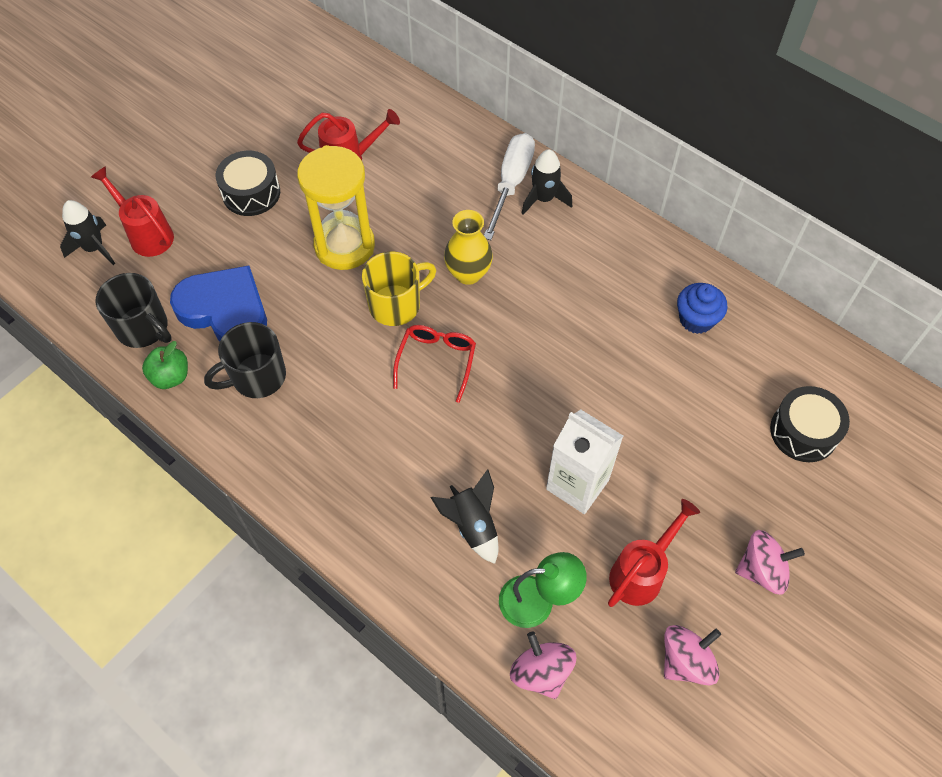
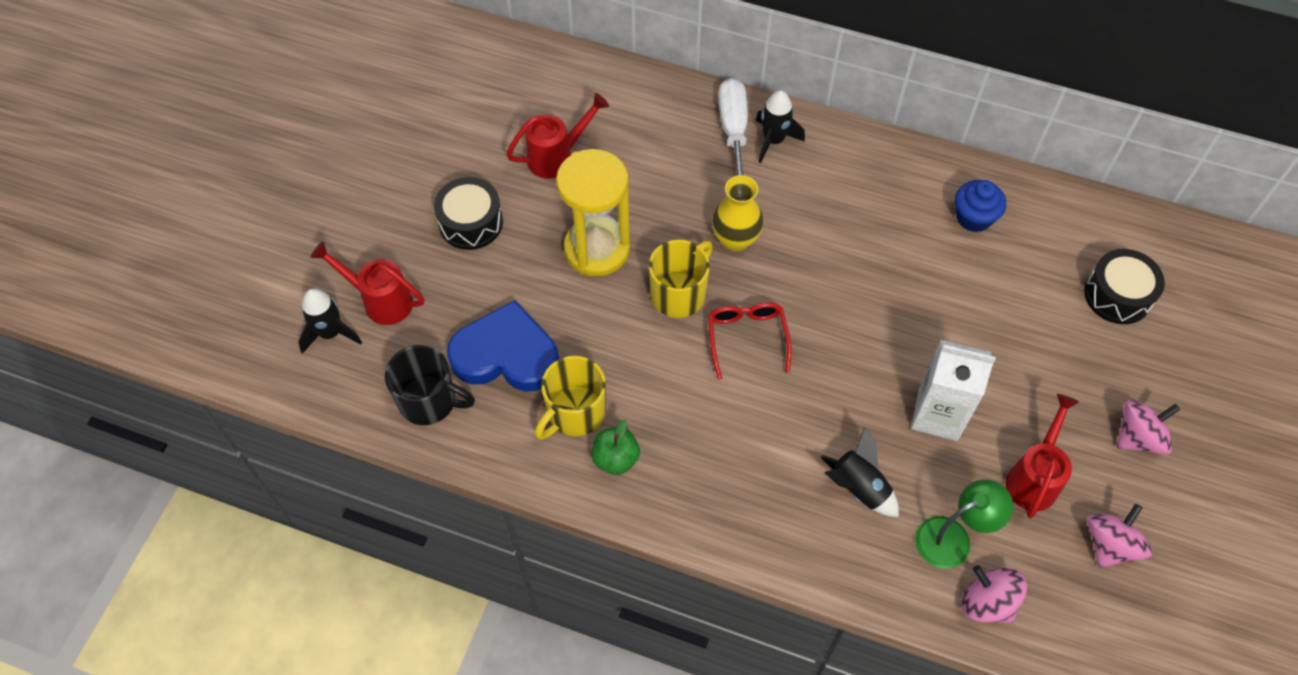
camera: 20 degrees left, 0 degrees up
green apple [142,341,188,389] -> green apple moved to [592,419,640,475]
black mug [204,322,286,398] -> yellow mug [535,356,606,440]

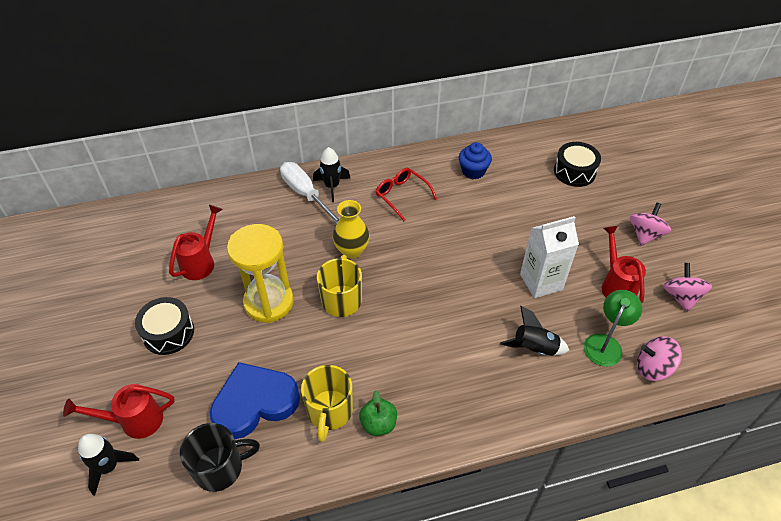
camera: 35 degrees left, 10 degrees down
red glasses [708,302,792,379] -> red glasses moved to [375,168,437,221]

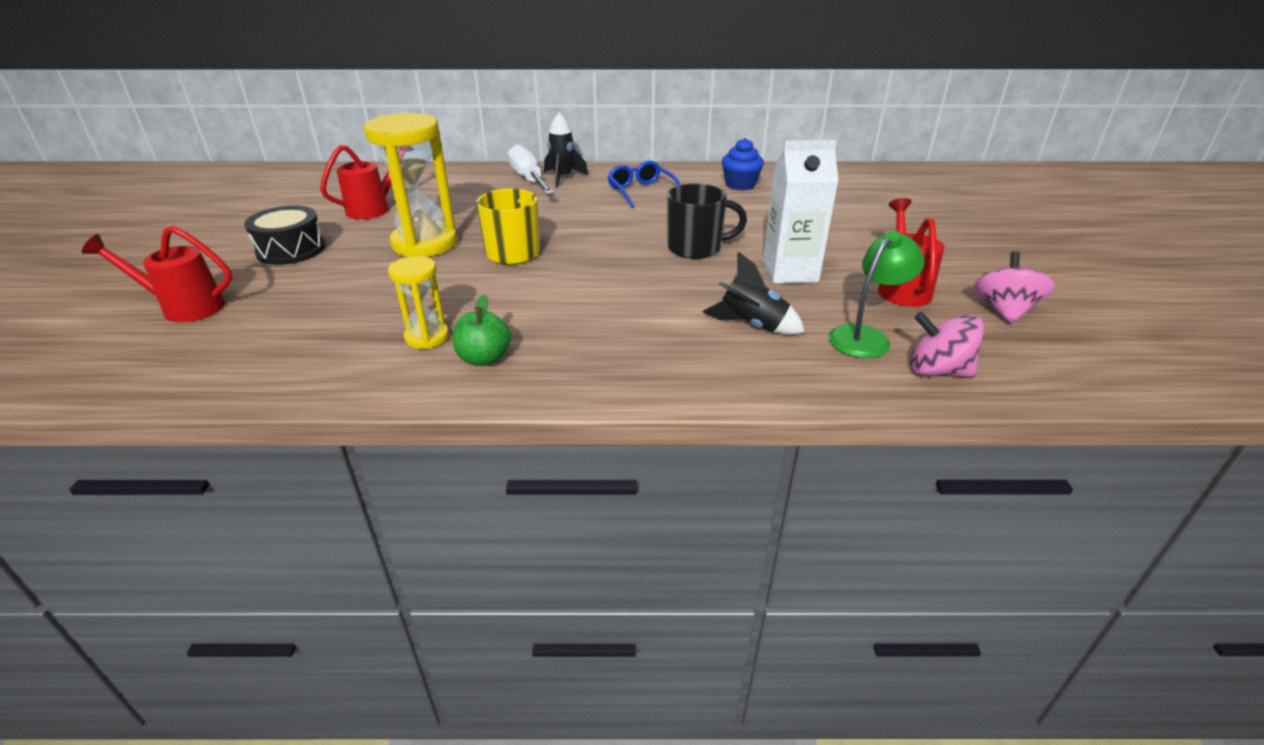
camera: 15 degrees right, 15 degrees down
black rocket [78,434,139,496] -> none
black mug [180,423,260,492] -> black mug moved to [667,184,747,259]
blue heart [210,362,300,440] -> none
yellow mug [301,365,353,442] -> yellow hourglass [388,256,449,349]
yellow vase [333,200,370,259] -> none
red glasses [375,168,437,221] -> blue glasses [607,161,680,208]
black drum [554,142,601,187] -> none
pink spinning top [630,203,671,246] -> none

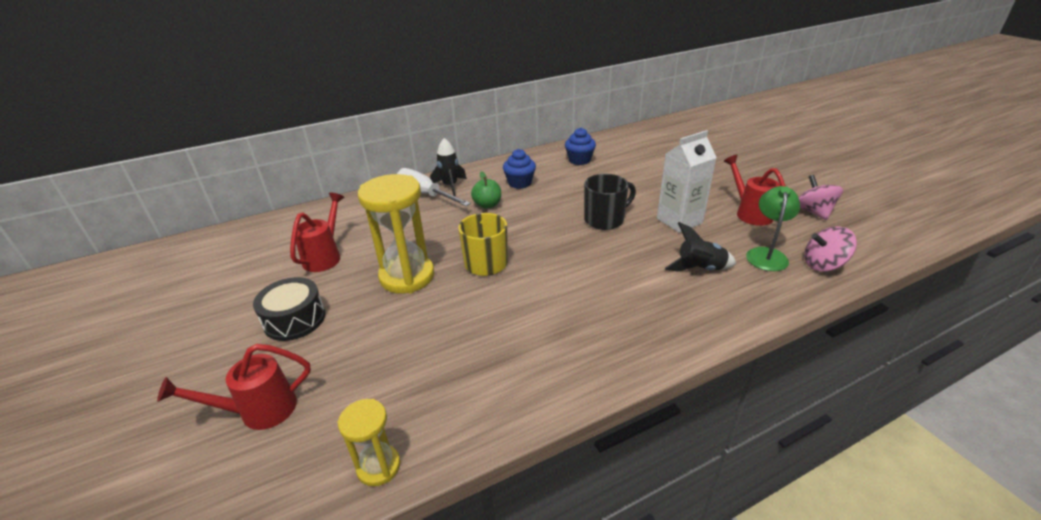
camera: 25 degrees left, 0 degrees up
yellow hourglass [388,256,449,349] -> yellow hourglass moved to [338,399,400,487]
green apple [453,295,511,366] -> green apple moved to [471,171,501,209]
blue glasses [607,161,680,208] -> blue cupcake [503,149,536,189]

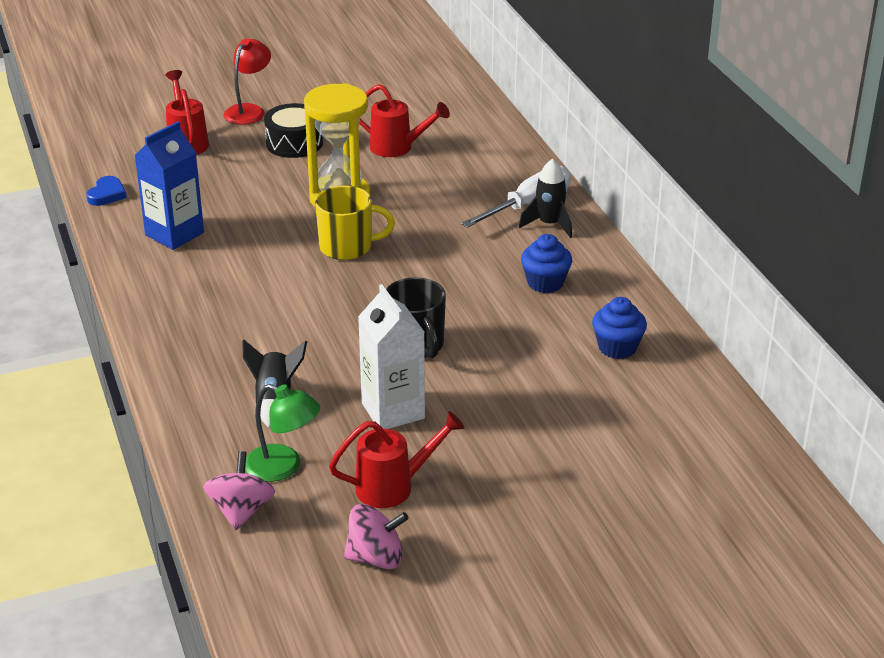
camera: 95 degrees right, 0 degrees up
yellow hourglass [338,399,400,487] -> blue heart [86,176,127,206]
green apple [471,171,501,209] -> none
none -> blue carton [135,121,204,250]
none -> red lamp [224,38,271,125]

